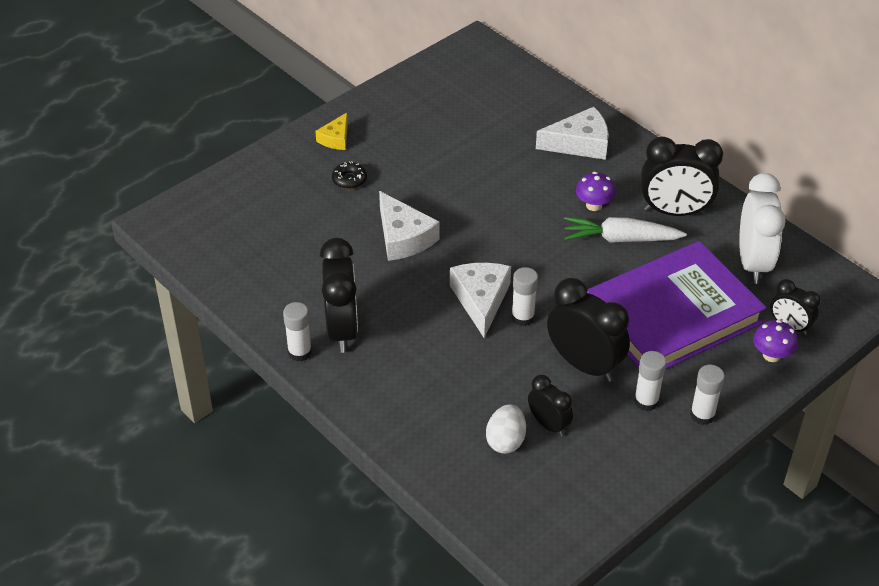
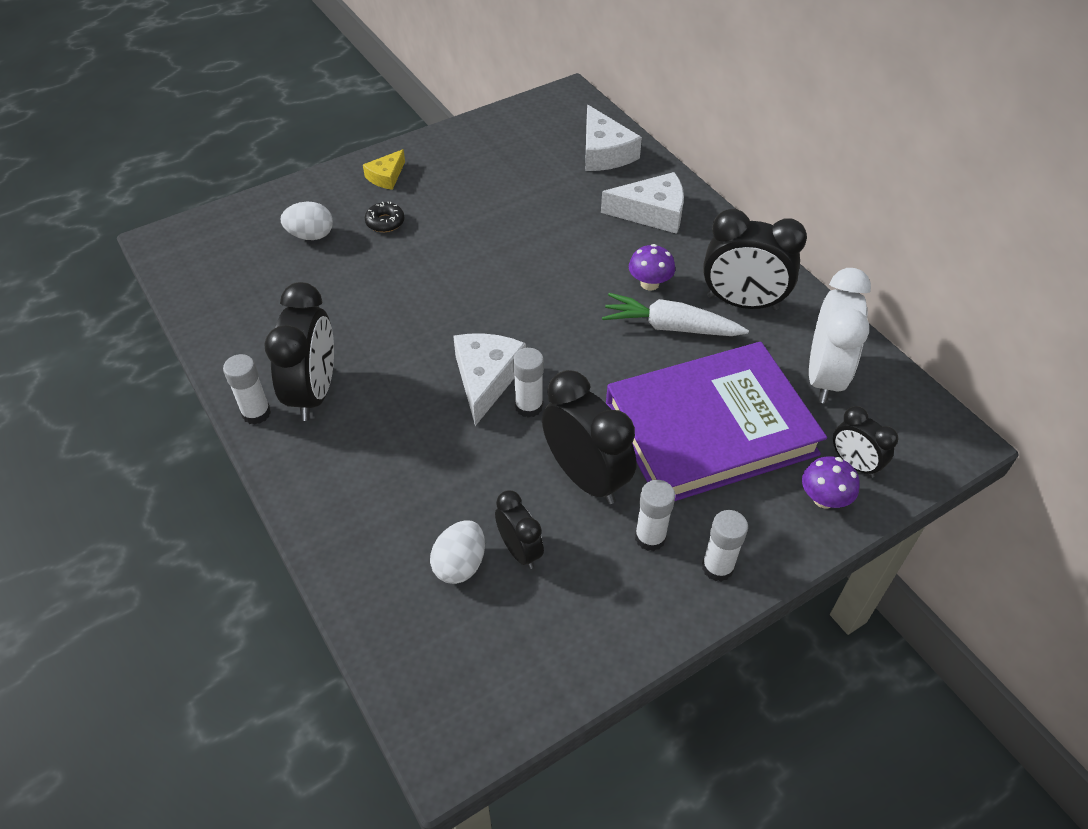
camera: 10 degrees right, 5 degrees up
white cheese [379,191,440,261] -> white cheese moved to [585,105,642,171]
none -> white egg [281,201,333,240]

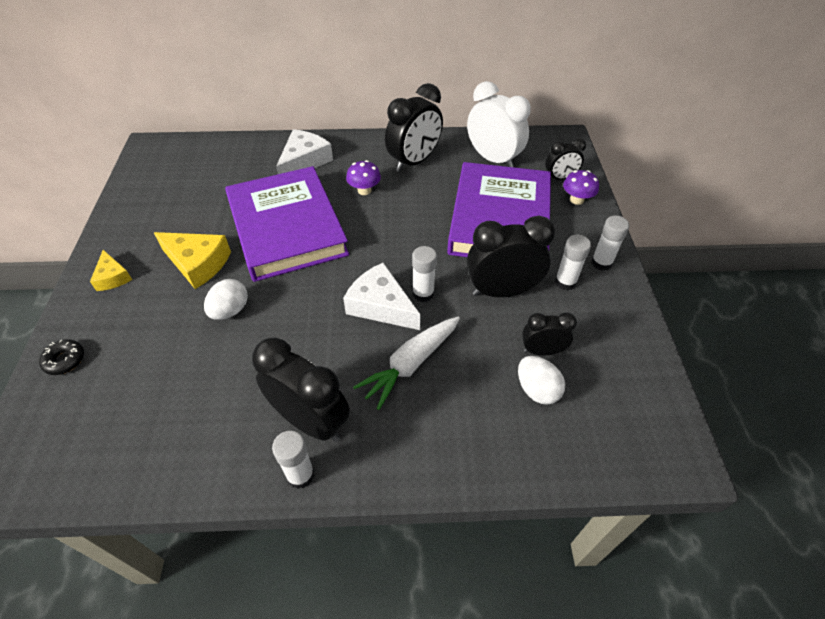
camera: 60 degrees left, 0 degrees up
white egg [281,201,333,240] -> white egg moved to [204,279,248,320]
black donut [365,202,404,232] -> black donut moved to [39,339,84,375]
white cheese [585,105,642,171] -> none
white carrot [602,293,749,336] -> white carrot moved to [353,317,460,410]
none -> yellow cheese [154,232,231,289]
none -> purple book [225,166,349,282]

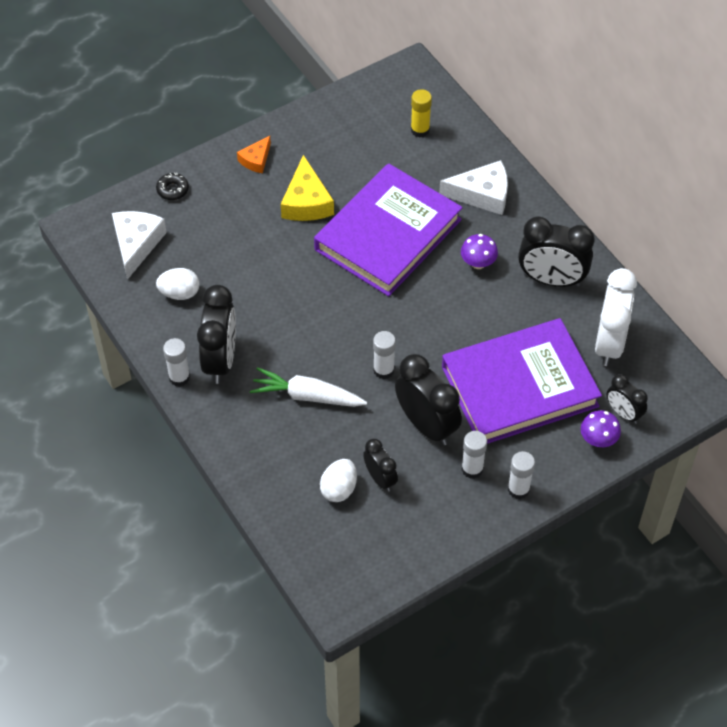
camera: 60 degrees right, 5 degrees up
yellow cheese [90,250,132,291] -> orange cheese [237,136,271,173]
white egg [204,279,248,320] -> white egg moved to [156,268,200,300]
white cheese [343,263,421,330] -> white cheese moved to [112,211,167,280]
none -> yellow glue stick [411,89,432,138]

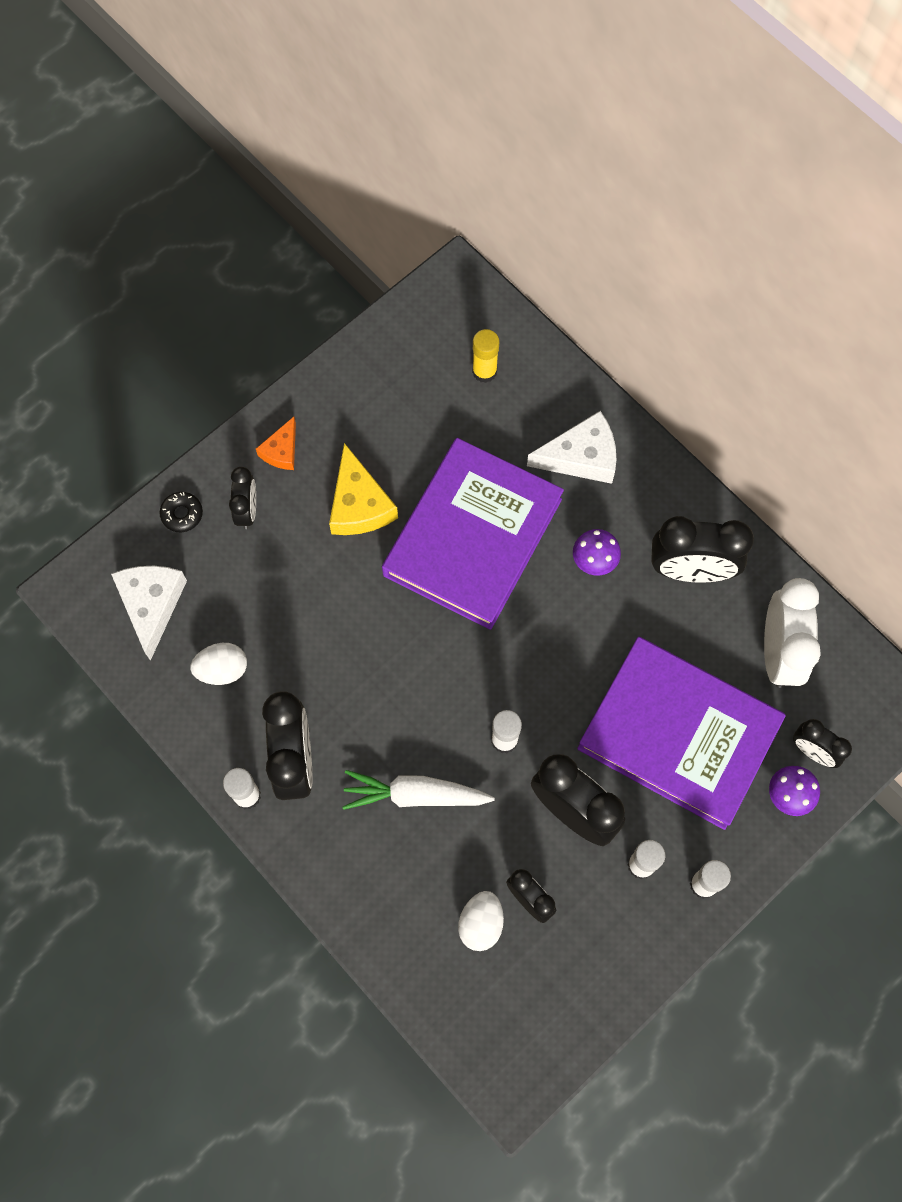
camera: 10 degrees left, 15 degrees up
purple book [442,318,602,444] -> purple book turned 60 degrees clockwise [577,637,786,830]
none -> black clock [229,467,256,529]

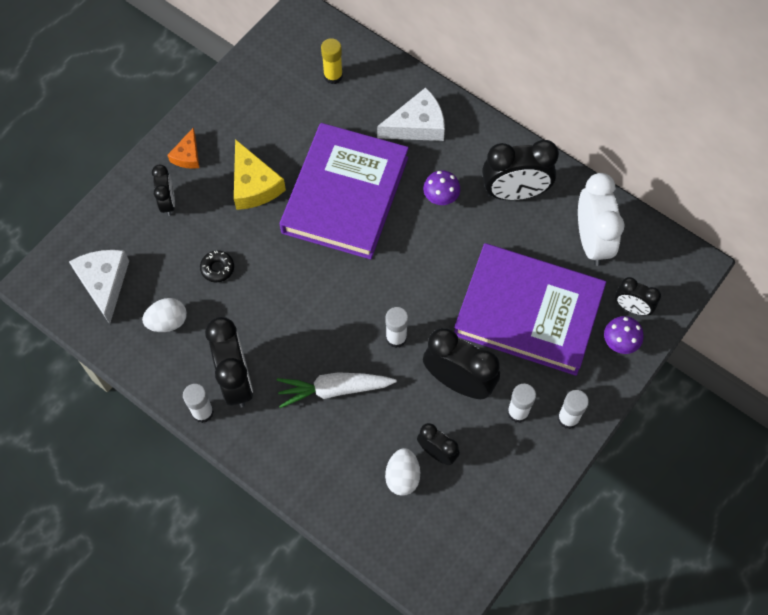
camera: 10 degrees left, 5 degrees down
black donut [159,492,203,532] -> black donut moved to [200,250,234,282]

